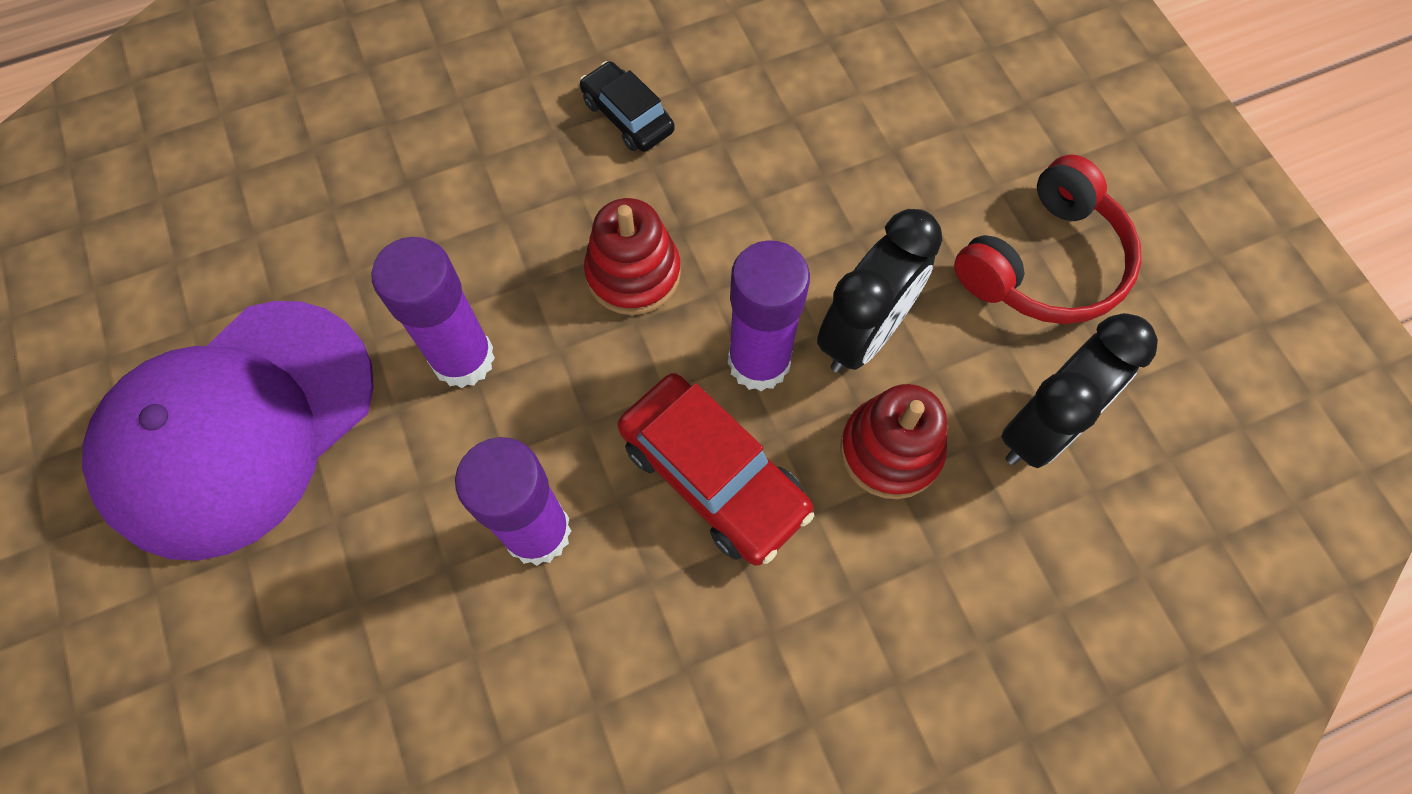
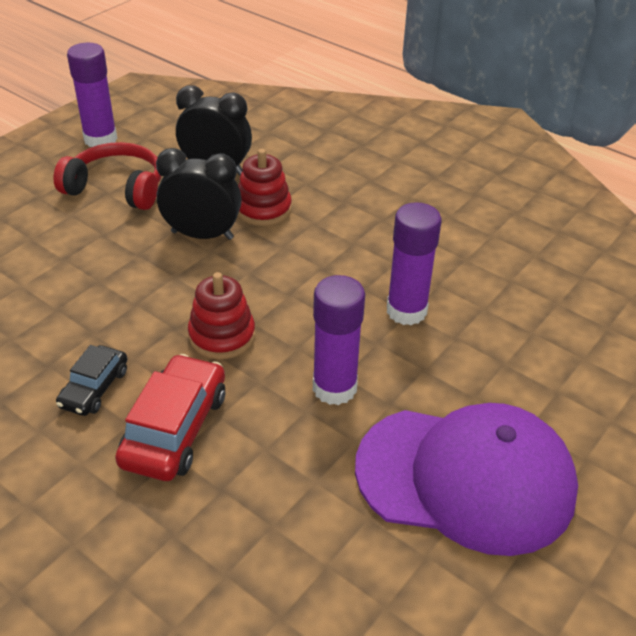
camera: 120 degrees left, 25 degrees down
red car [618,373,814,565] -> red car moved to [115,354,225,481]
purple glue stick [728,240,810,391] -> purple glue stick moved to [67,43,117,147]

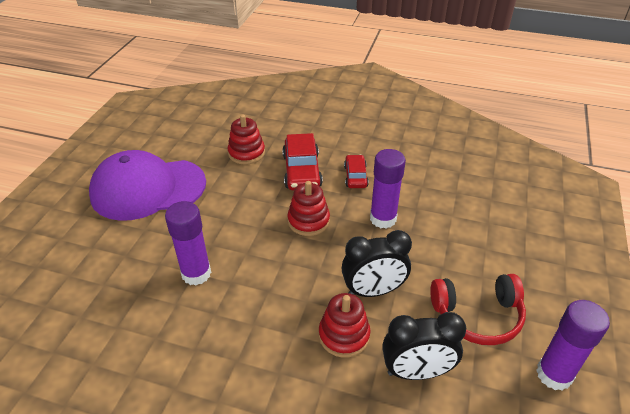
camera: 160 degrees right, 0 degrees up
black car [56,345,127,416] -> red car [344,155,369,188]
purple glue stick [313,275,365,405] -> purple glue stick moved to [370,149,406,228]
none -> red stacking toy [228,115,265,165]

